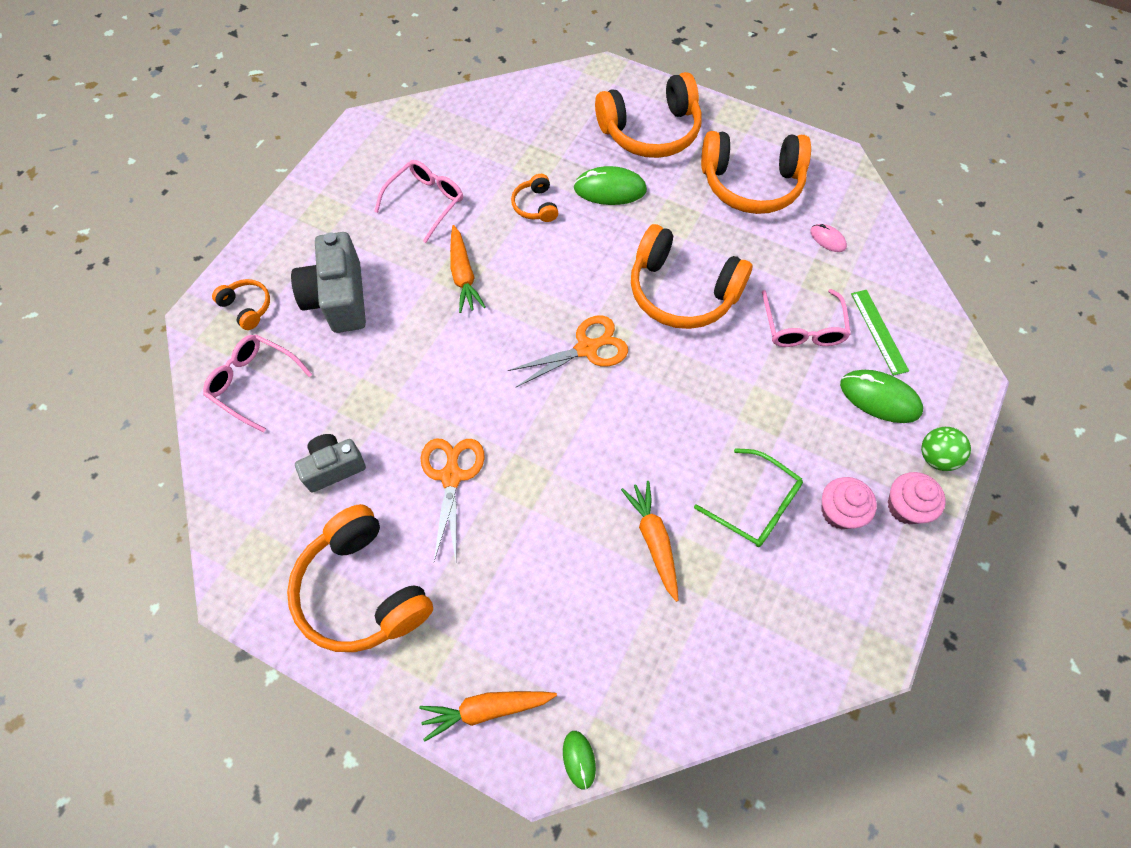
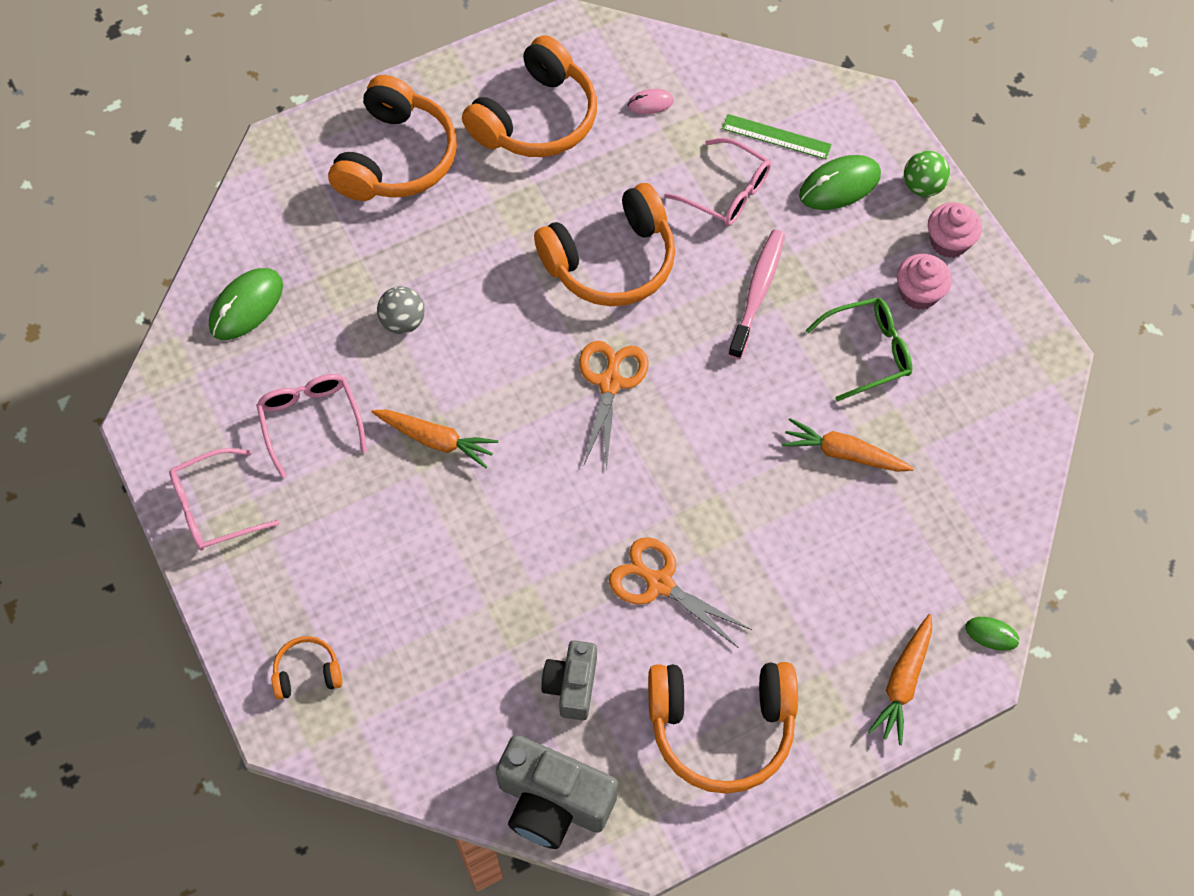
camera: 55 degrees left, 0 degrees up
pink glasses [203,335,312,433] -> pink glasses moved to [169,448,279,551]
grey camera [291,232,366,333] -> grey camera moved to [496,735,618,849]
orange headphones [511,174,558,222] -> grey ball [377,286,425,334]
green mouse [573,166,647,205] -> green mouse moved to [209,268,283,340]
none -> pink toothbrush [728,230,785,359]

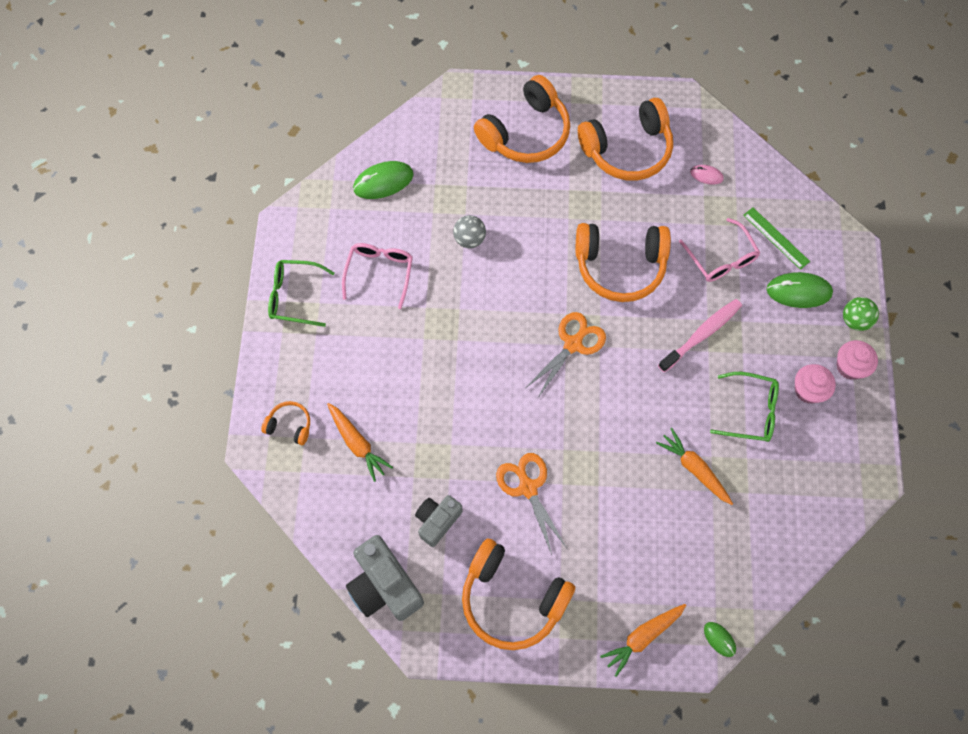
camera: 30 degrees right, 5 degrees up
pink glasses [169,448,279,551] -> green glasses [268,260,334,327]
orange carrot [372,410,498,468] -> orange carrot moved to [327,403,393,482]

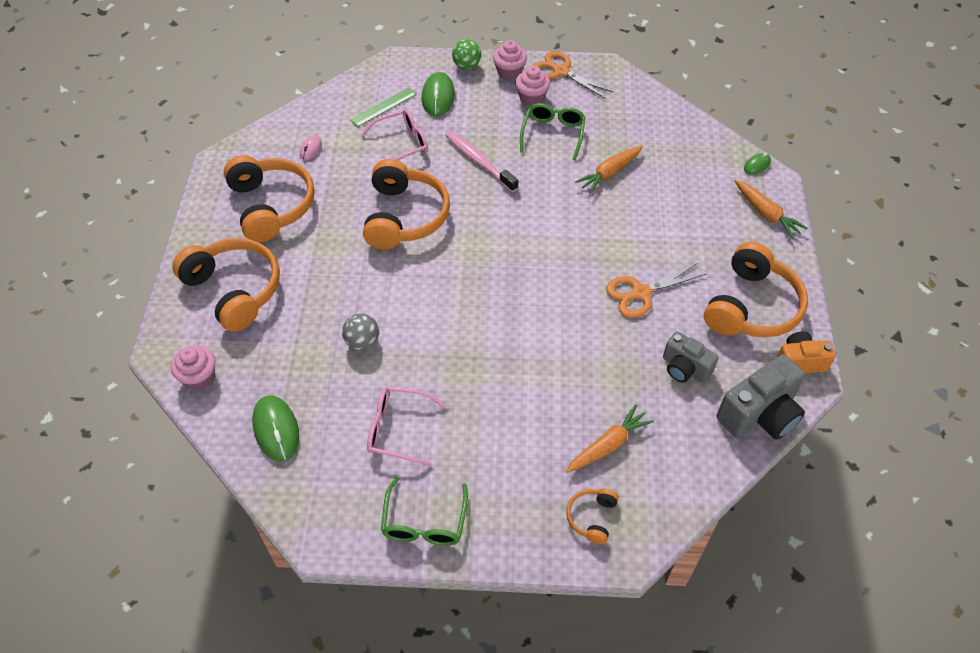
camera: 90 degrees left, 15 degrees down
orange scissors [527,312,606,398] -> orange scissors moved to [533,51,613,99]
none -> pink cupcake [171,345,216,390]
none -> orange camera [777,331,836,373]

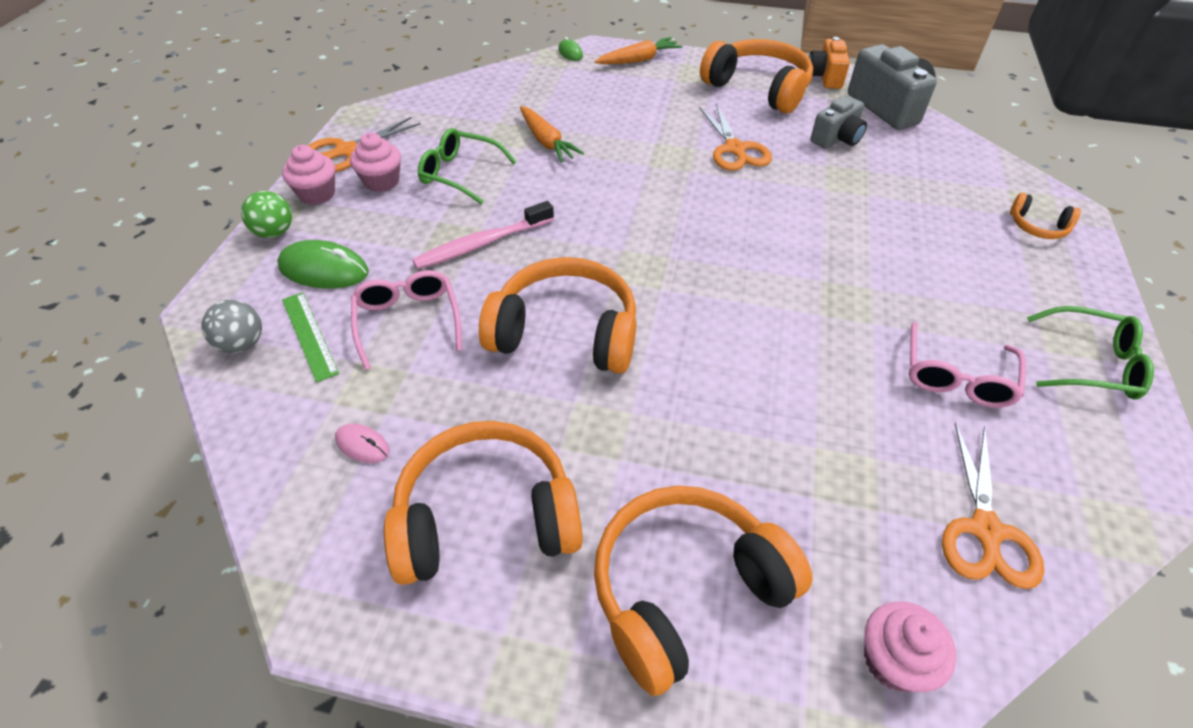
camera: 80 degrees left, 5 degrees down
green mouse [252,395,299,462] -> orange scissors [942,423,1044,589]
grey ball [342,313,379,350] -> grey ball moved to [202,300,262,353]
orange carrot [566,404,654,473] -> none

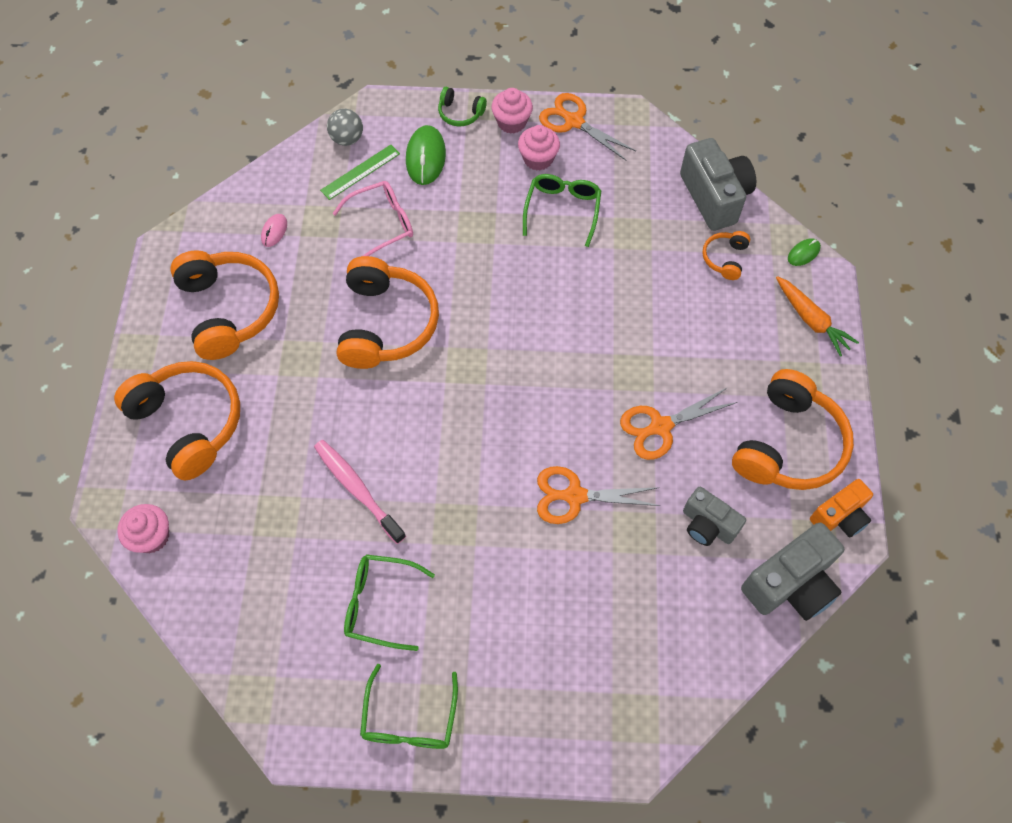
camera: 80 degrees right, 15 degrees up
green ball [241,191,292,238] -> green headphones [438,87,487,126]
pink toothbrush [412,201,554,269] -> pink toothbrush moved to [314,440,406,544]
orange carrot [520,106,584,162] -> none
orange camera [809,37,850,89] -> orange camera turned 150 degrees clockwise [810,479,873,538]
pink glasses [909,322,1026,408] -> green glasses [344,554,435,651]
orange scissors [942,423,1044,589] -> orange scissors moved to [537,466,660,524]
orange headphones [1010,193,1081,239] -> orange headphones moved to [702,231,750,280]
none -> grey camera [680,138,756,231]

